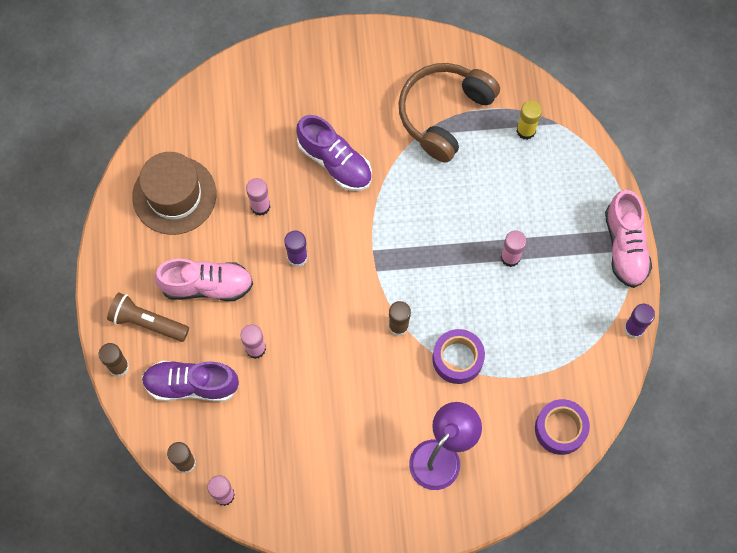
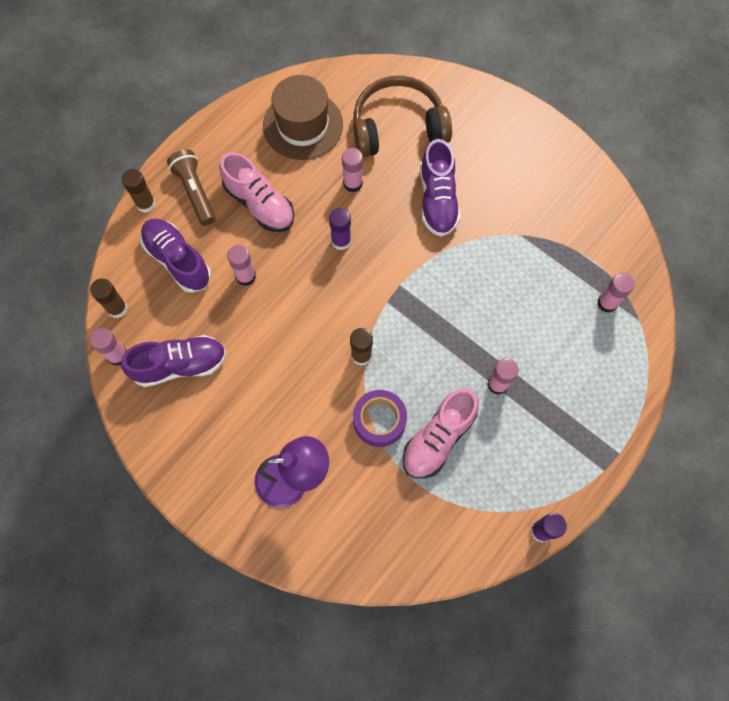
camera: 45 degrees right, 0 degrees up
brown headphones [398,63,500,163] -> brown headphones moved to [353,75,452,157]
yellow glue stick [516,100,542,140] -> pink glue stick [597,273,635,313]
purple tape [535,399,590,455] -> none
pink shoe [605,190,652,288] -> pink shoe moved to [402,388,479,478]
none -> purple shoe [121,335,227,387]

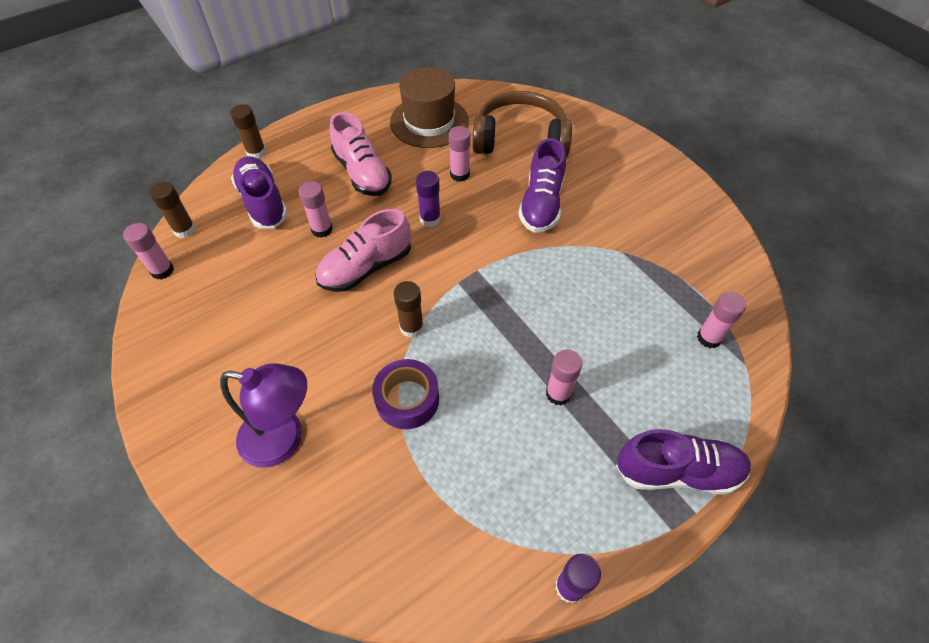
camera: 15 degrees right, 15 degrees down
purple shoe [121,335,227,387] -> purple shoe moved to [616,429,751,495]
brown flashlight [167,149,216,226] -> none
pink shoe [402,388,479,478] -> pink shoe moved to [315,209,411,292]

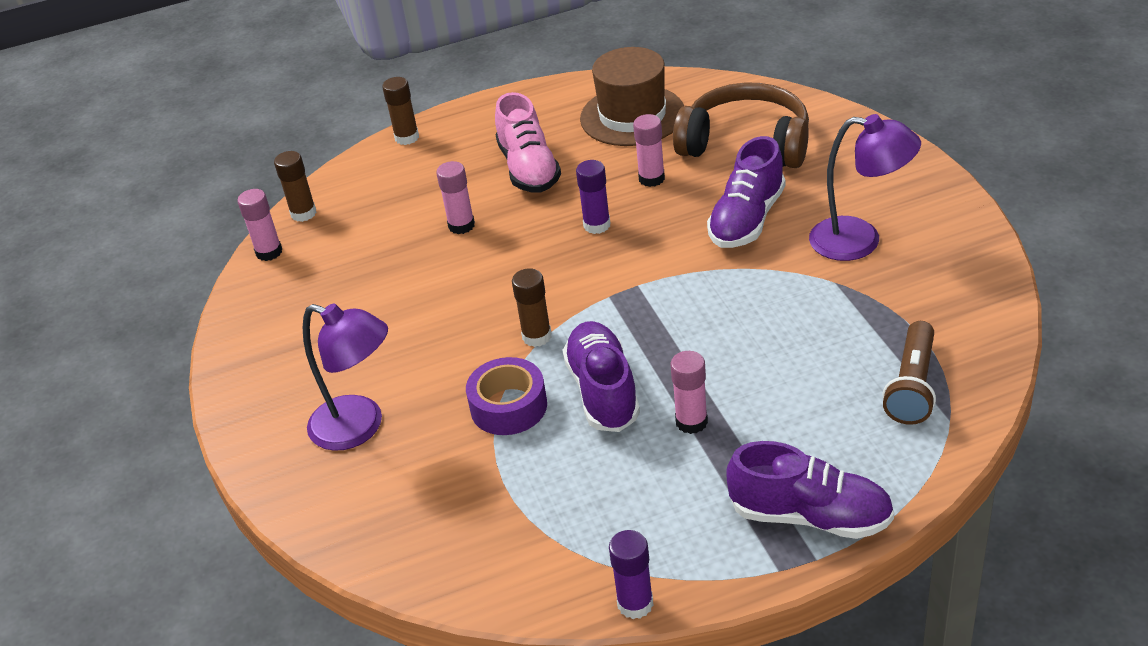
camera: 20 degrees right, 15 degrees down
purple shoe [231,156,288,229] -> purple shoe moved to [562,321,640,432]
pink shoe [315,209,411,292] -> none
pink glue stick [697,292,746,348] -> brown flashlight [882,321,936,425]
none -> purple lamp [809,114,921,261]

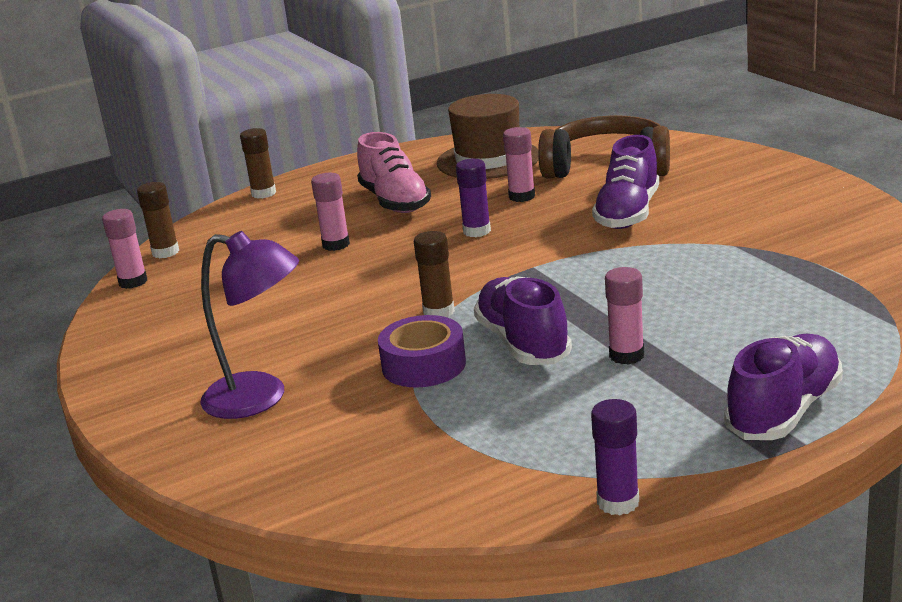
camera: 10 degrees left, 15 degrees down
purple shoe [726,441,894,539] -> purple shoe turned 60 degrees counterclockwise [724,334,843,440]
purple lamp [809,114,921,261] -> none
brown flashlight [882,321,936,425] -> none

